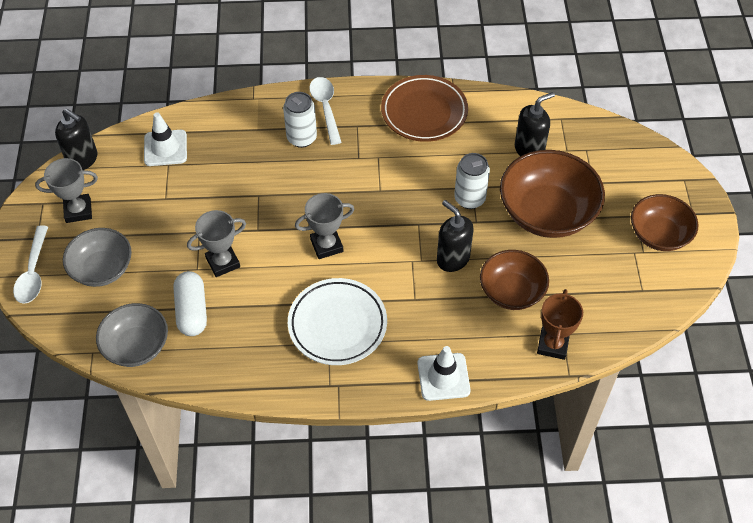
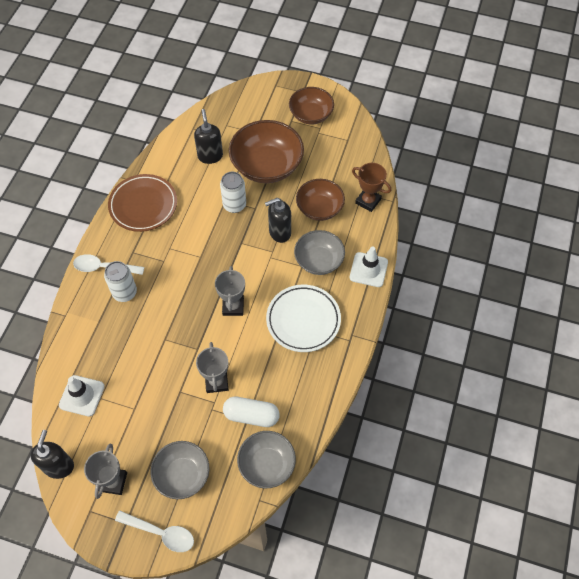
camera: 70 degrees left, 5 degrees up
black soap dispenser [55,109,97,170] -> black soap dispenser turned 45 degrees counterclockwise [30,430,74,479]
none -> grey bowl [294,230,345,275]

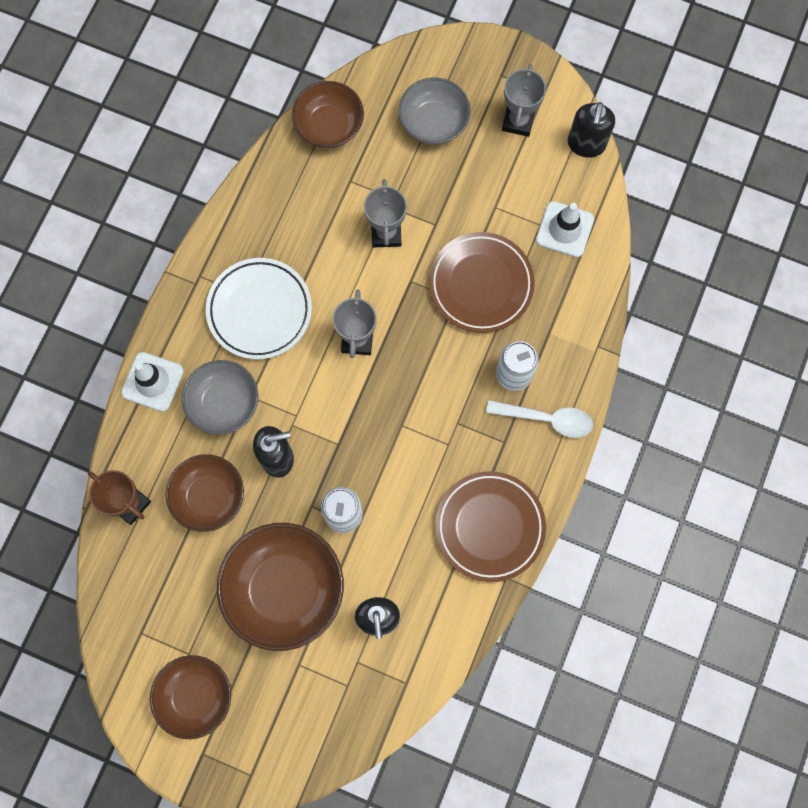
camera: 175 degrees left, 15 degrees up
white spoon [115,511,194,552] -> none
white capsule [223,397,280,427] -> none
grey bowl [237,431,296,488] -> brown bowl [292,81,364,148]
none -> brown plate [429,232,535,333]

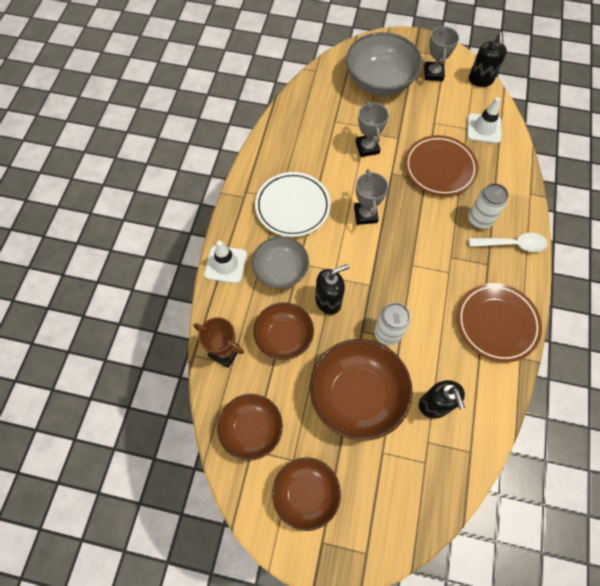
camera: 10 degrees left, 10 degrees down
brown bowl [292,81,364,148] -> brown bowl moved to [217,394,283,461]
grey bowl [398,78,471,145] -> grey bowl [346,32,423,96], size x1.57

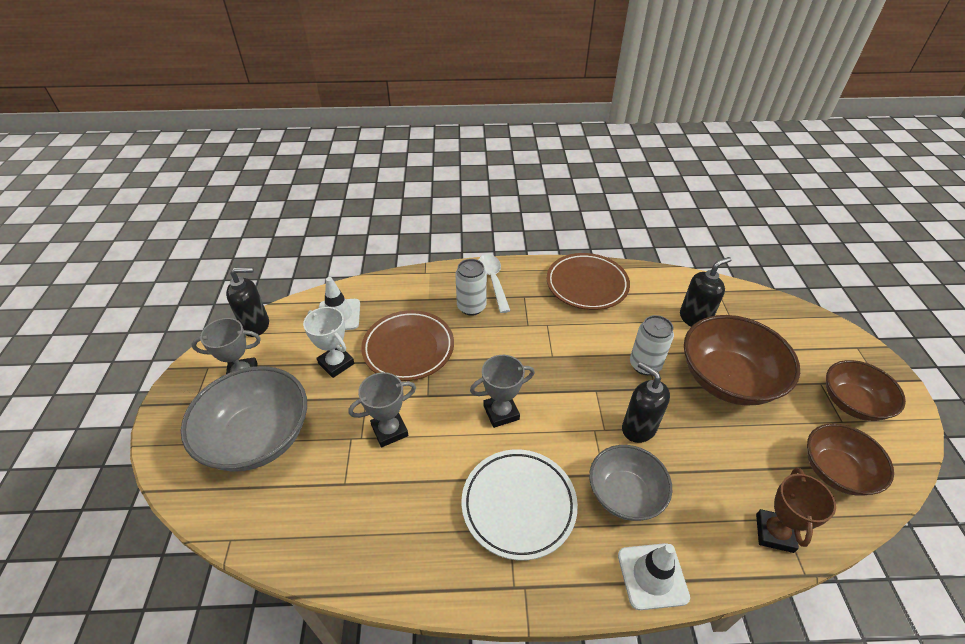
camera: 105 degrees left, 20 degrees down
brown bowl [253,302,314,360] -> none
none -> white trophy [303,307,355,378]

